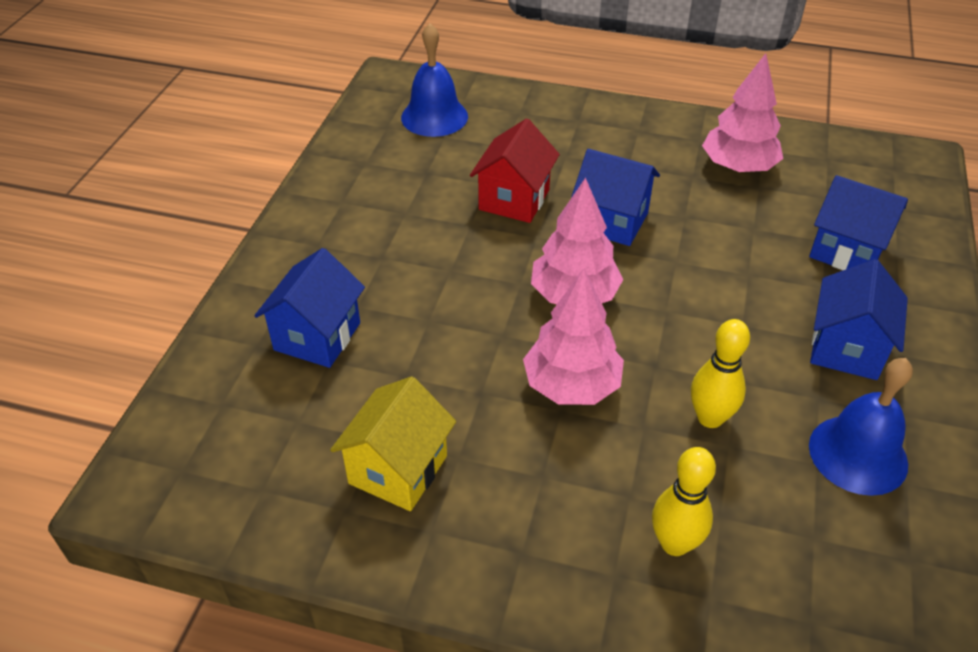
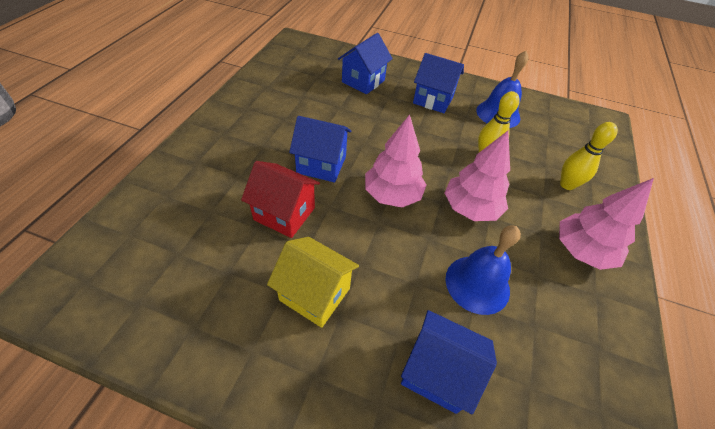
camera: 90 degrees left, 5 degrees up
yellow house [330,376,456,511] -> yellow house moved to [267,237,359,328]
blue bell [401,23,468,137] -> blue bell moved to [446,225,521,315]
blue house [571,149,660,246] -> blue house turned 75 degrees clockwise [289,116,352,182]
pink tree [702,53,783,173] -> pink tree moved to [559,178,654,270]

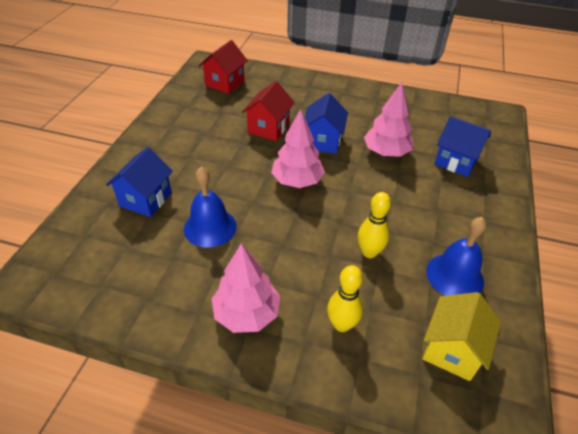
camera: 90 degrees right, 5 degrees down
yellow house [267,237,359,328] -> yellow house moved to [422,292,501,381]
blue house [413,53,464,113] -> none
pink tree [445,131,510,221] -> pink tree moved to [364,82,413,157]
none -> red house [199,40,248,94]

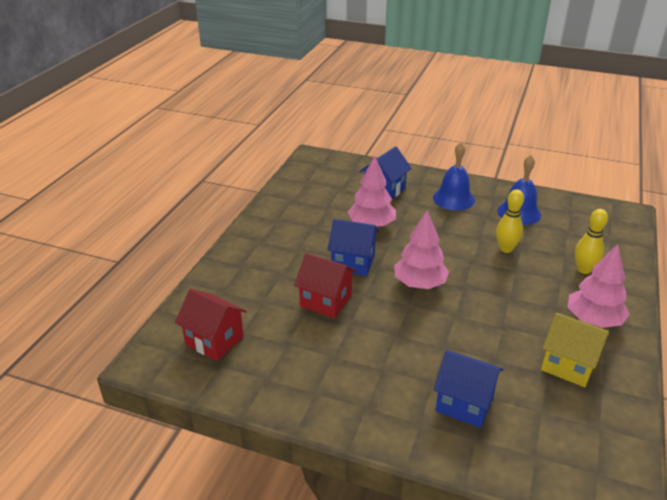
camera: 85 degrees left, 10 degrees down
blue bell [184,166,237,248] -> blue bell moved to [433,142,475,211]
yellow house [422,292,501,381] -> yellow house moved to [541,313,609,387]

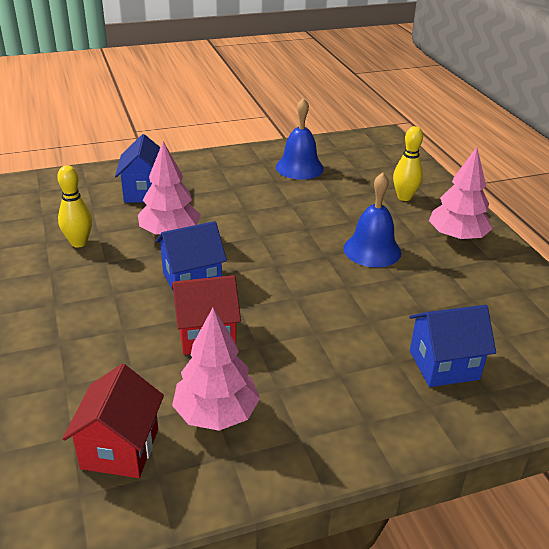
camera: 40 degrees left, 0 degrees up
red house [175,289,247,361] -> red house turned 75 degrees counterclockwise [63,364,164,478]
pink tree [394,210,449,289] -> pink tree moved to [172,308,260,431]
blue bell [433,142,475,211] -> blue bell moved to [343,172,401,267]
yellow bowling pin [496,189,524,253] -> yellow bowling pin moved to [57,165,92,248]
yellow house [541,313,609,387] -> none

